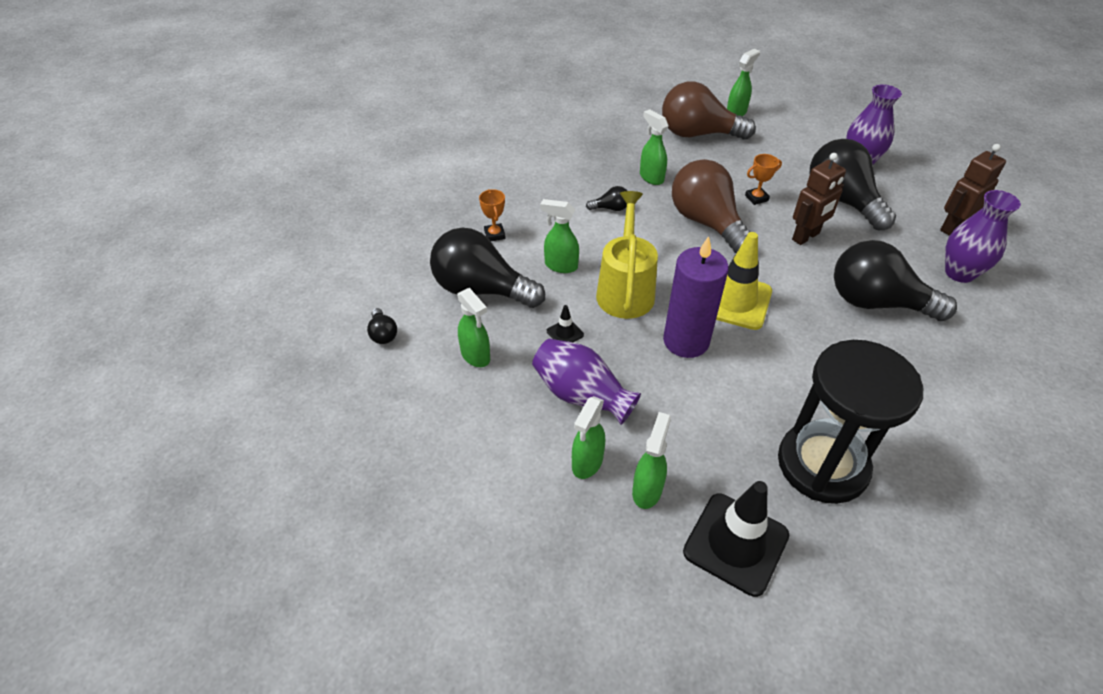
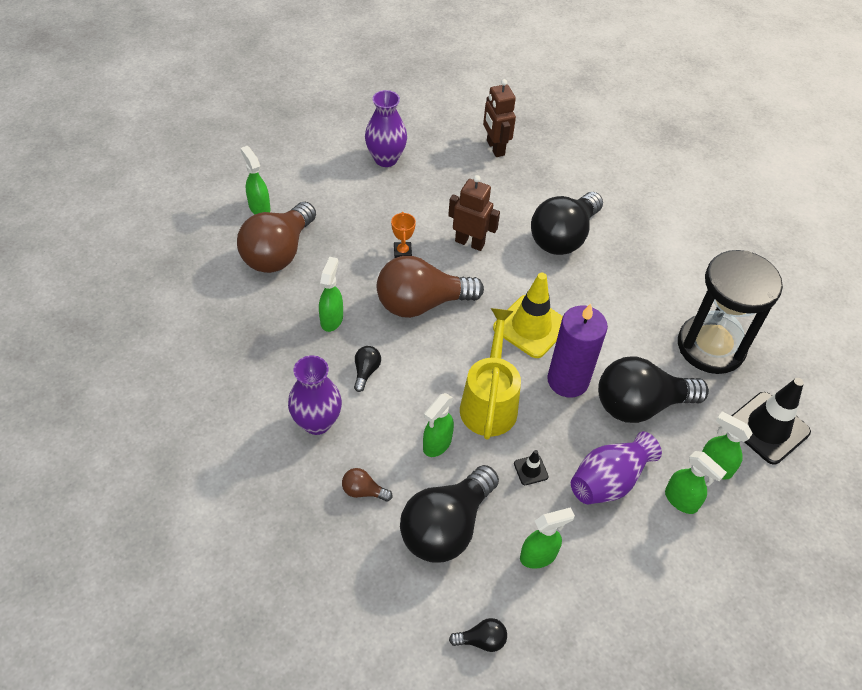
camera: 75 degrees left, 5 degrees up
orange trophy [479,189,506,241] -> brown light bulb [342,468,393,502]
yellow watering can [596,191,658,319] -> yellow watering can turned 75 degrees clockwise [460,308,521,440]
green spray bottle [640,109,668,185] -> green spray bottle turned 120 degrees clockwise [319,257,343,332]
brown robot [792,153,846,245] -> brown robot turned 45 degrees counterclockwise [448,175,500,251]
black light bulb [810,139,896,230] -> black light bulb moved to [598,356,709,423]
purple vase [945,190,1021,283] -> purple vase moved to [288,355,342,435]

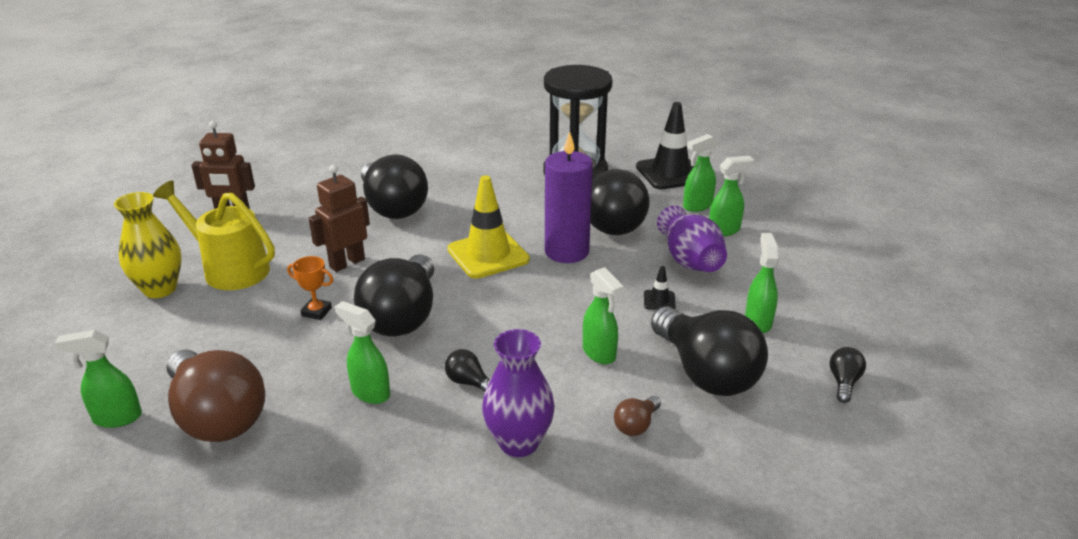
camera: 65 degrees left, 20 degrees down
purple vase [365,90,407,167] -> yellow vase [114,192,182,298]
brown light bulb [377,256,484,318] -> black light bulb [354,254,434,337]
yellow watering can [460,308,521,440] -> yellow watering can moved to [153,181,275,290]

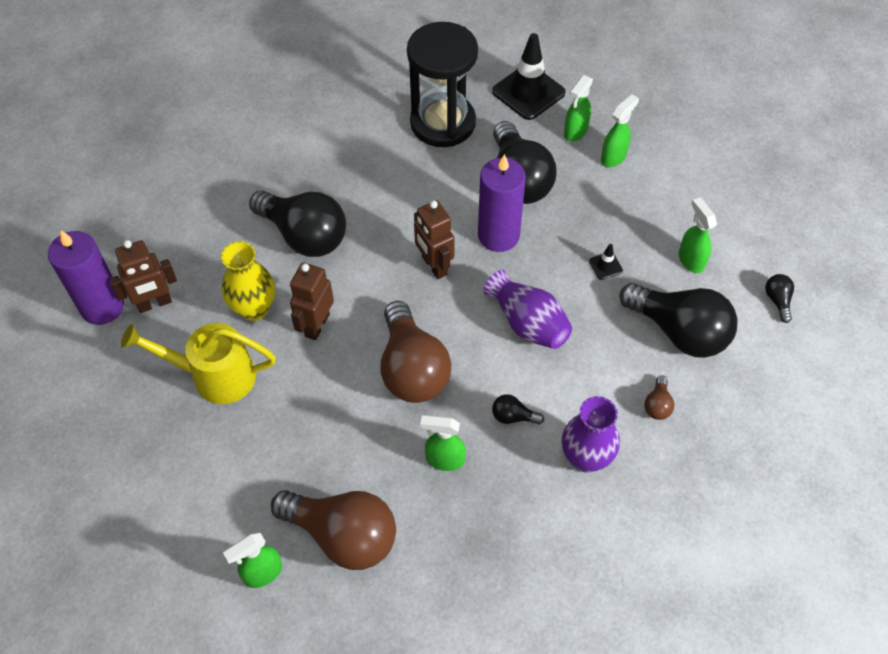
camera: 25 degrees left, 25 degrees up
yellow vase [114,192,182,298] -> yellow vase moved to [221,241,275,321]
orange trophy [287,256,334,320] -> none
black light bulb [354,254,434,337] -> brown light bulb [381,301,451,403]
yellow traffic cone [447,175,530,279] -> brown robot [414,200,455,279]
green spray bottle [583,267,624,364] -> none
purple vase [657,206,727,272] -> purple vase moved to [484,270,572,349]
none -> purple candle [48,230,124,325]

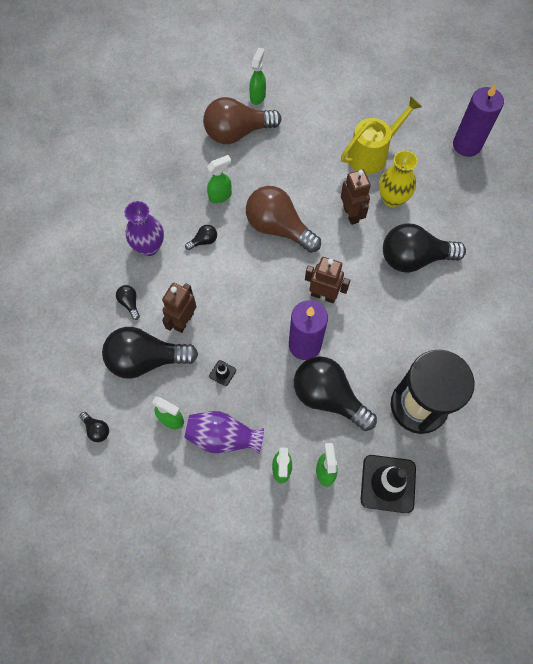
camera: 140 degrees right, 10 degrees up
brown robot [109,240,177,313] -> brown robot moved to [162,283,197,333]
purple vase [484,270,572,349] -> purple vase moved to [184,411,264,454]
brown light bulb [644,376,674,420] -> black light bulb [116,285,140,320]

